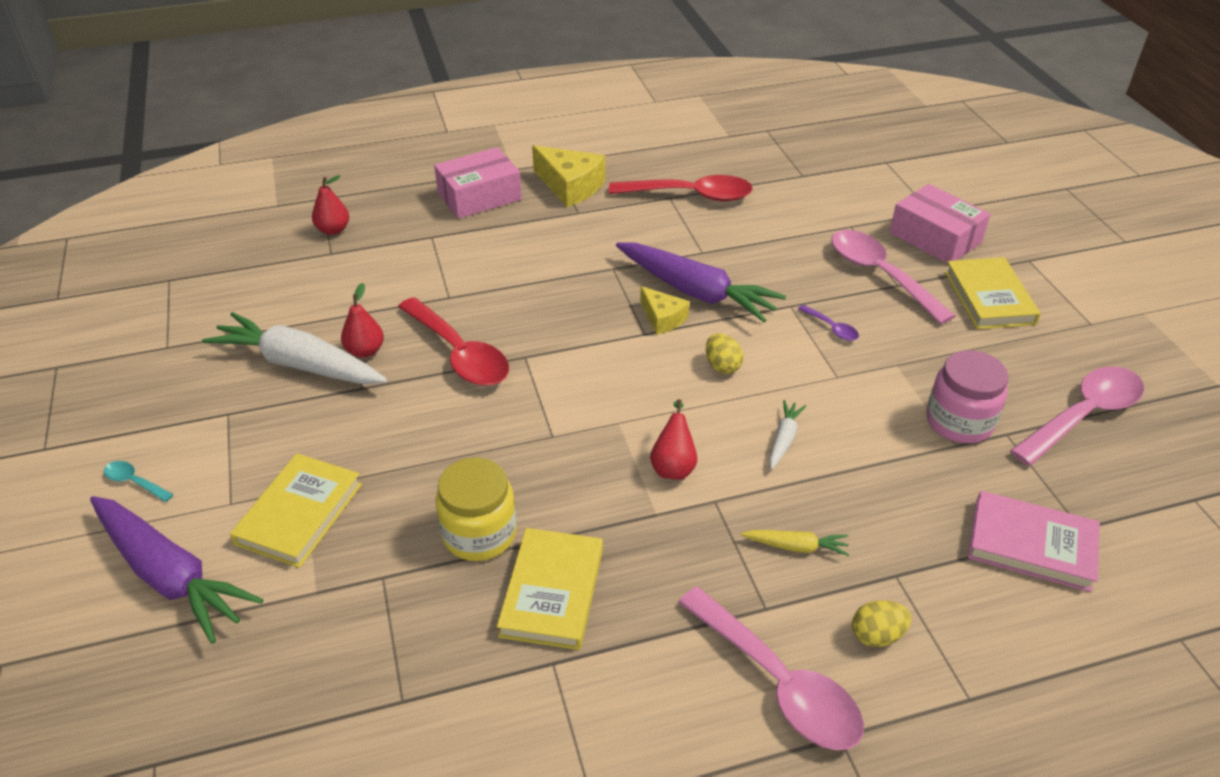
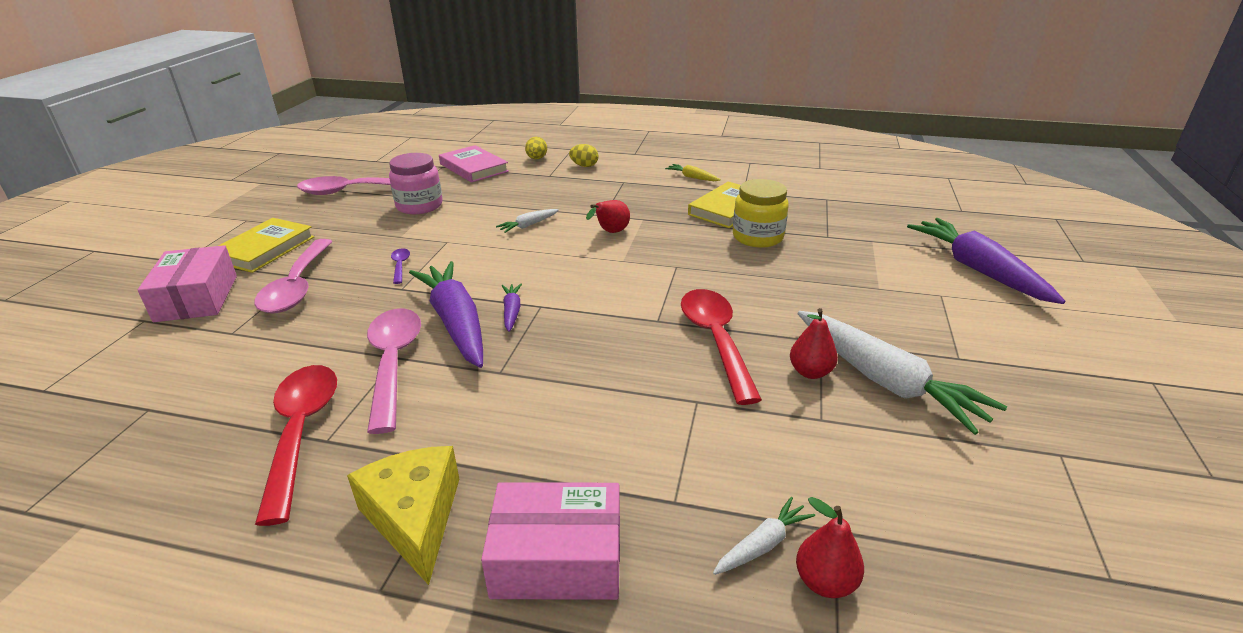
camera: 150 degrees left, 10 degrees down
turquoise spoon [104,461,173,502] -> none
yellow book [230,453,362,568] -> none
red spoon [609,175,753,202] -> red spoon turned 45 degrees clockwise [255,365,337,526]
yellow cheese [640,286,690,335] -> purple carrot [502,284,522,332]
pink spoon [678,587,864,750] -> pink spoon moved to [367,308,421,434]
yellow egg [706,333,743,374] -> yellow egg moved to [525,137,547,159]
yellow carrot [741,530,849,556] -> yellow carrot moved to [665,164,721,181]
none -> white carrot [713,497,815,575]

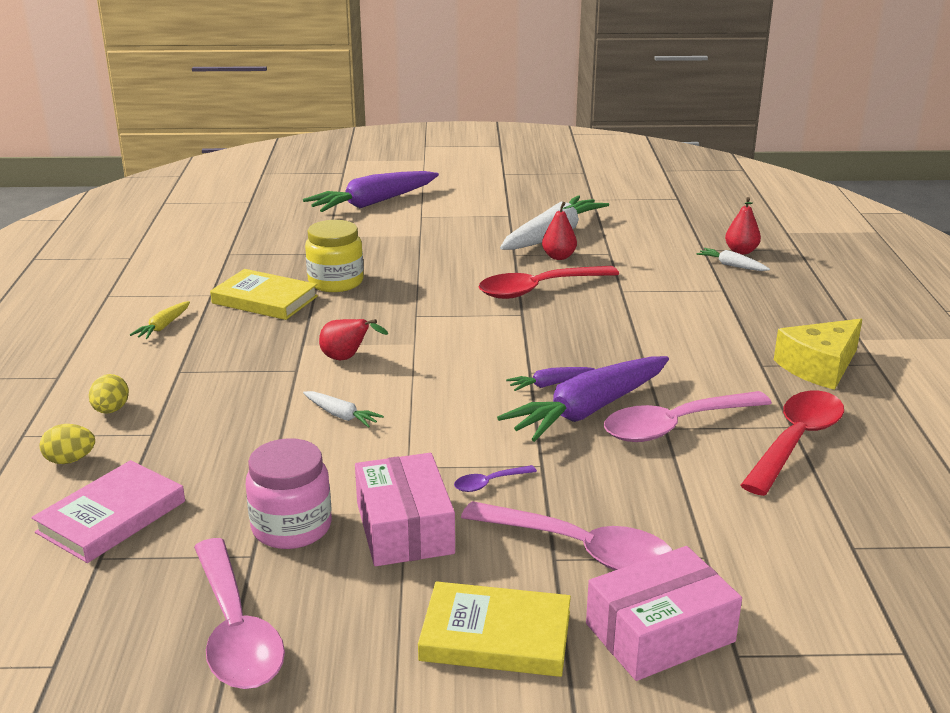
camera: 105 degrees left, 5 degrees down
pink spoon [254,239,333,314] -> pink spoon turned 45 degrees clockwise [461,501,673,570]
red spoon [255,365,337,526] -> red spoon turned 150 degrees clockwise [740,391,844,496]
pink box [481,482,620,600] -> pink box moved to [355,453,455,566]

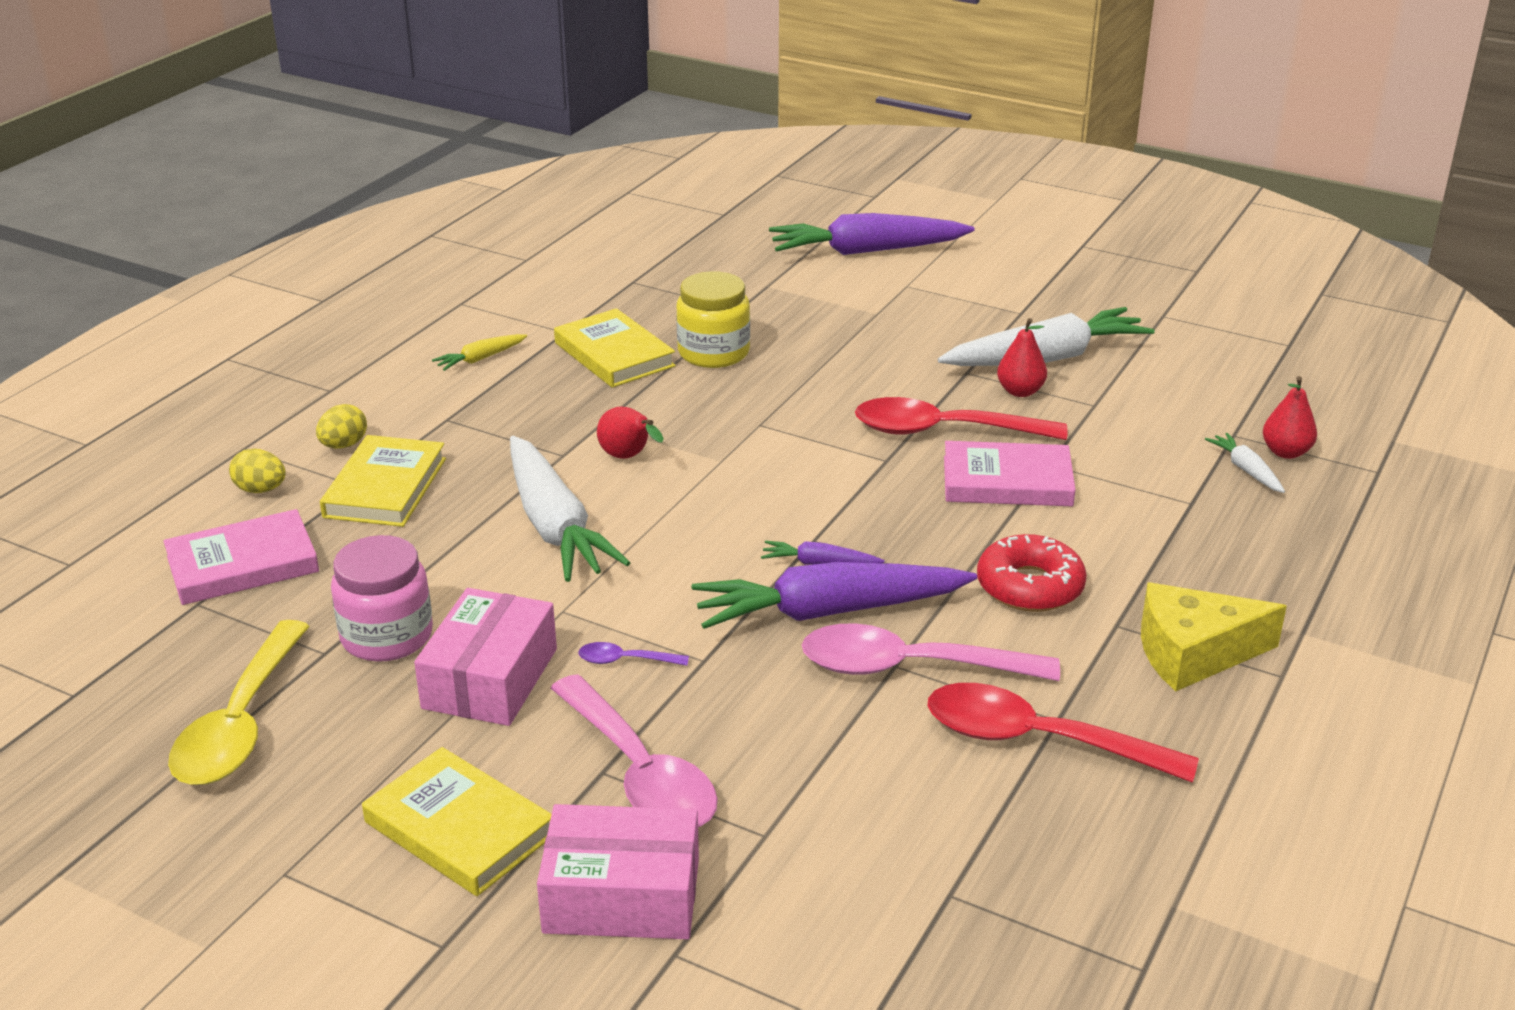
camera: 30 degrees right, 5 degrees up
pink spoon [194,538,285,689] -> yellow spoon [168,620,310,785]
white carrot [303,391,384,428] -> white carrot [510,436,630,582], size x2.24
red spoon [740,391,844,496] -> red spoon turned 135 degrees counterclockwise [928,683,1199,782]
none -> yellow book [320,435,446,527]
none -> pink book [944,441,1076,506]
none -> red donut [977,534,1087,612]

